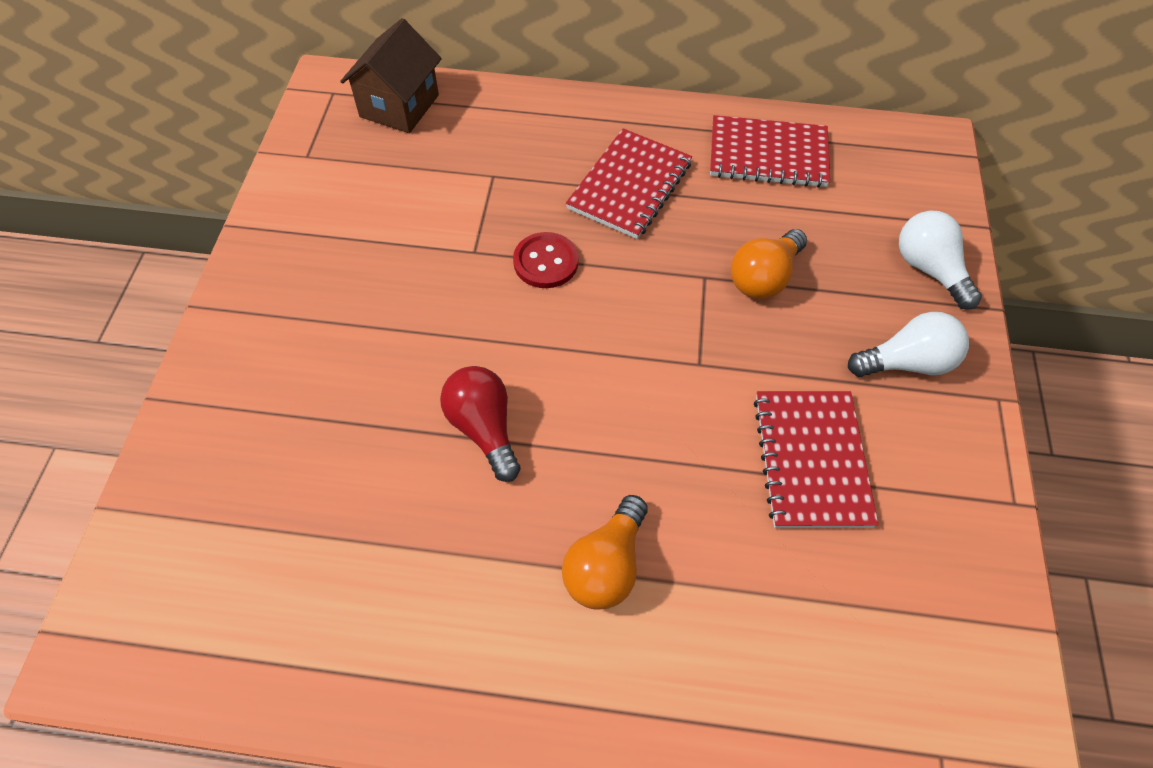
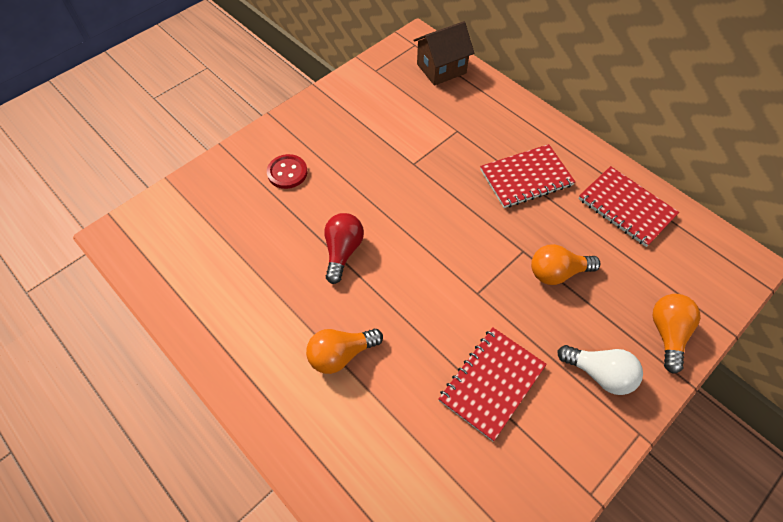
camera: 40 degrees right, 0 degrees up
red button [513,232,578,288] -> red button moved to [267,154,308,189]
white light bulb [899,211,982,310] -> orange light bulb [652,294,700,374]

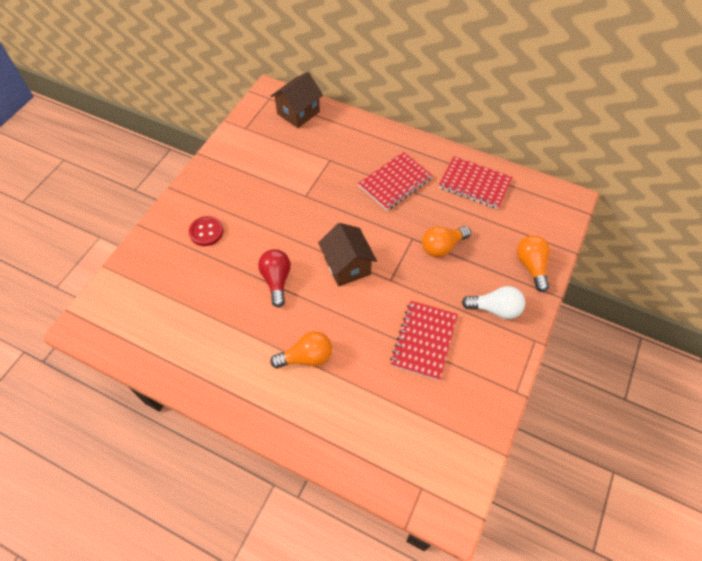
camera: 20 degrees left, 0 degrees up
orange light bulb [306,329,383,374] -> orange light bulb turned 150 degrees counterclockwise [270,331,332,368]
none -> brown house [318,223,377,287]

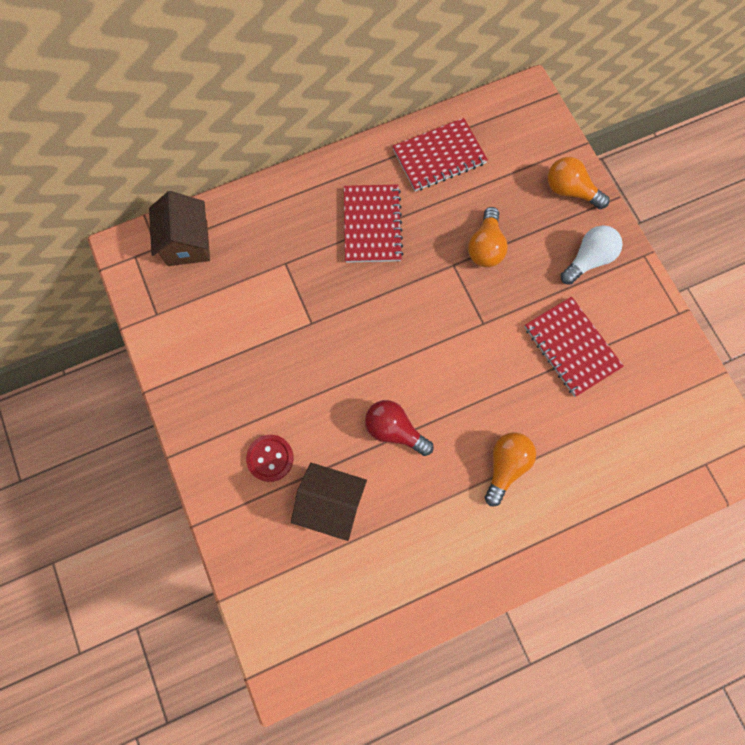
camera: 50 degrees left, 15 degrees up
brown house [318,223,377,287] -> brown house moved to [291,463,367,541]

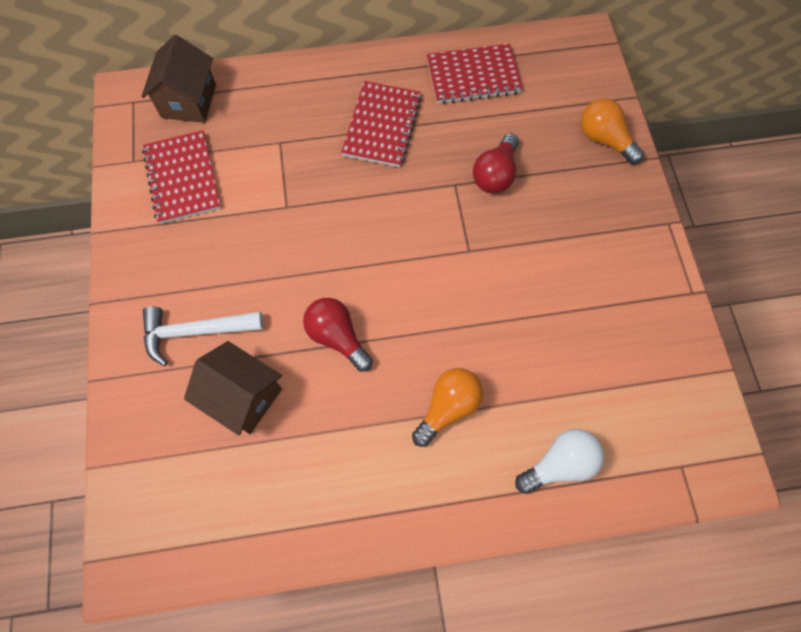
camera: 15 degrees right, 5 degrees down
red button [246,435,294,482] -> white hammer [143,306,263,366]
orange light bulb [468,207,508,267] -> red light bulb [473,133,519,194]
red notebook [525,296,624,397] -> red notebook moved to [142,130,221,224]
white light bulb [561,225,623,285] -> white light bulb moved to [515,429,604,494]

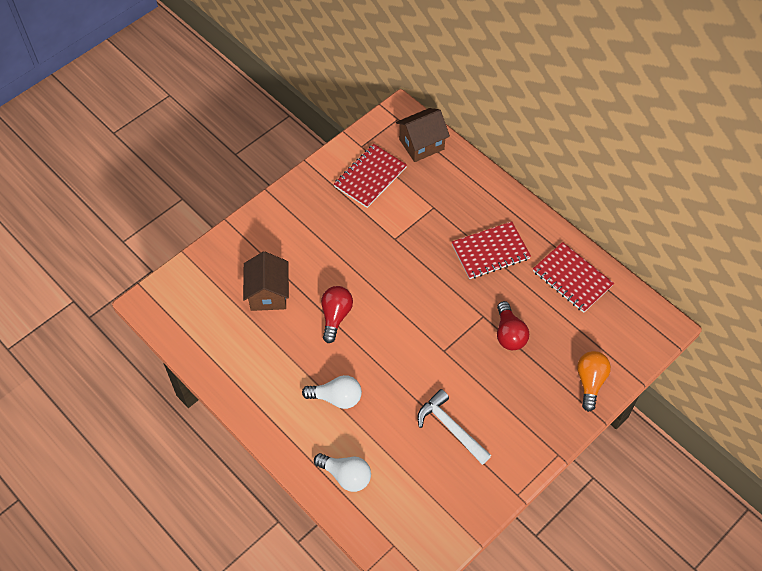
camera: 55 degrees right, 10 degrees down
white hammer [143,306,263,366] -> white hammer moved to [417,389,491,465]
orange light bulb [412,368,483,447] -> white light bulb [302,375,362,409]
red light bulb [473,133,519,194] -> red light bulb turned 90 degrees counterclockwise [497,301,529,350]

